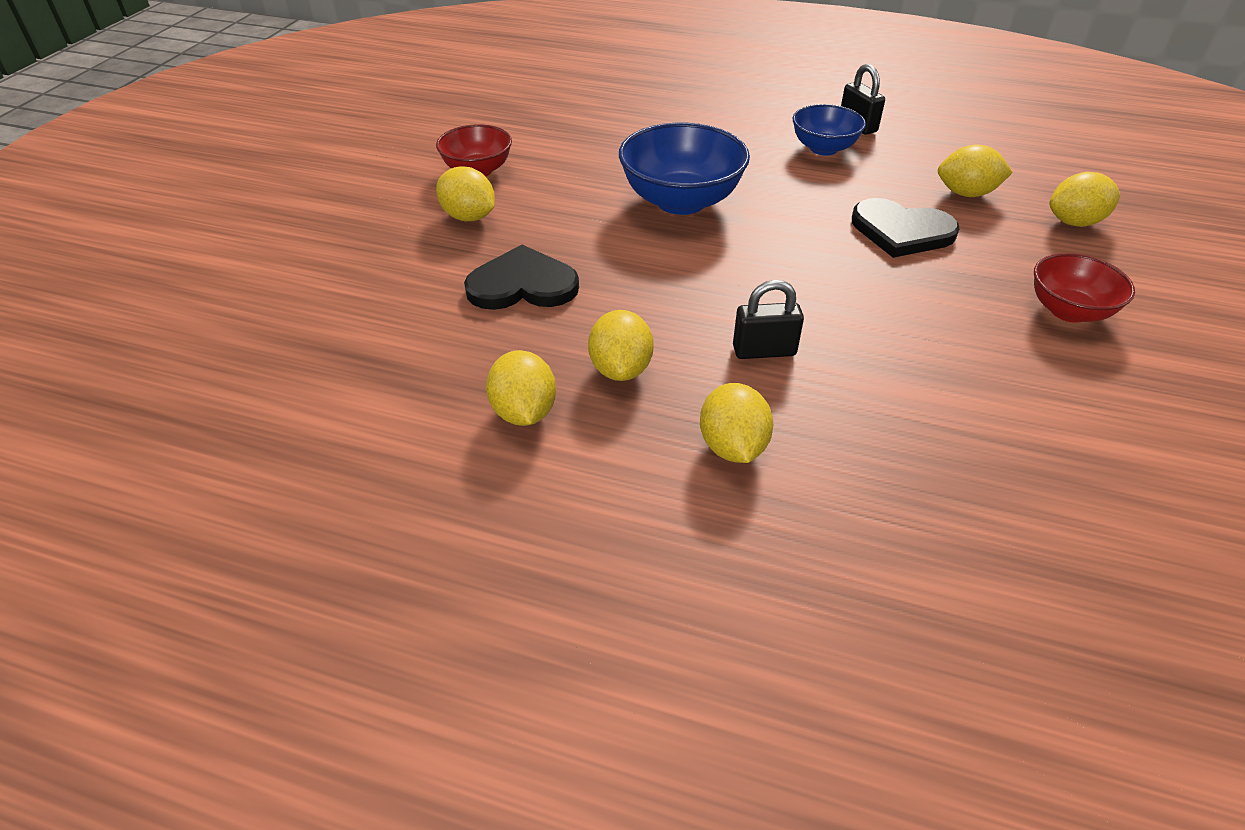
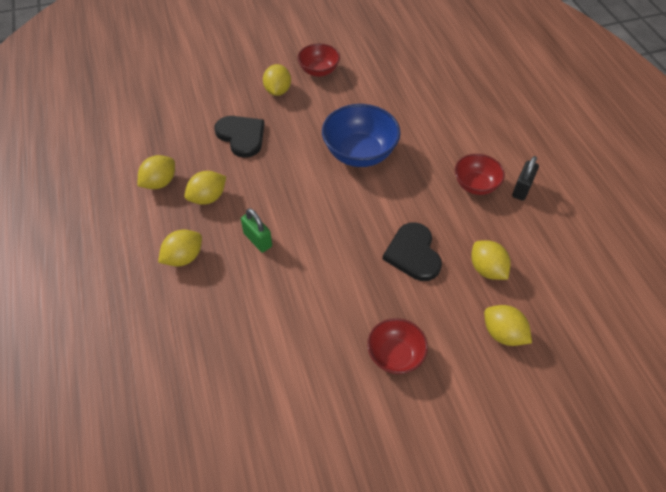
camera: 55 degrees right, 10 degrees up
black padlock [733,280,804,359] -> green padlock [241,208,272,253]
blue bowl [793,104,866,156] -> red bowl [455,154,505,195]

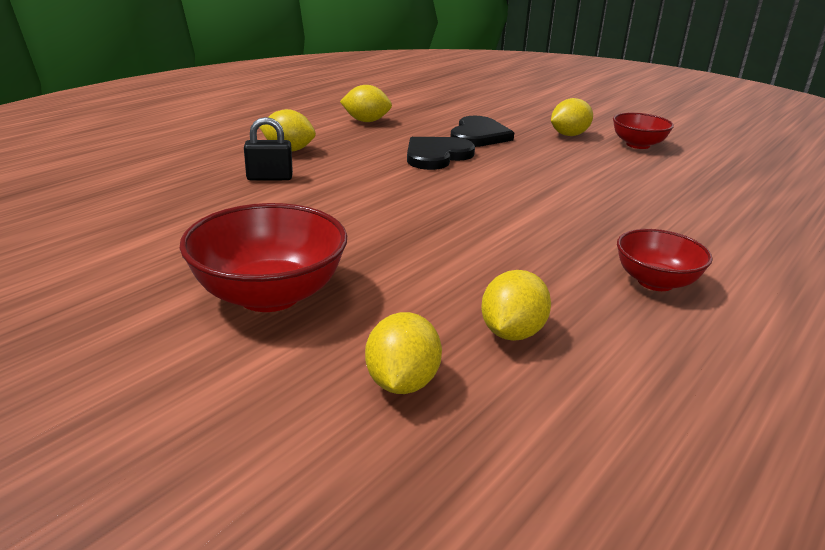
camera: 55 degrees right, 25 degrees down
yellow lemon [184,171,226,205] -> none
green padlock [241,208,272,253] -> none
blue bowl [322,104,401,167] -> none
red bowl [367,318,428,374] -> red bowl [179,203,347,312], size x1.62
black heart [382,222,442,281] -> black heart moved to [407,137,475,170]
black padlock [512,156,539,201] -> black padlock moved to [244,117,293,181]

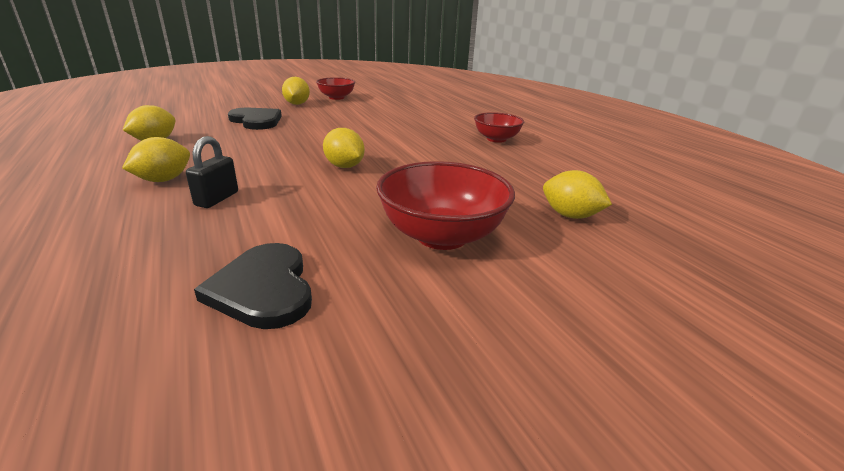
camera: 65 degrees left, 0 degrees up
black heart [407,137,475,170] -> black heart moved to [194,243,312,329]
yellow lemon [481,270,551,341] -> yellow lemon moved to [323,128,365,168]

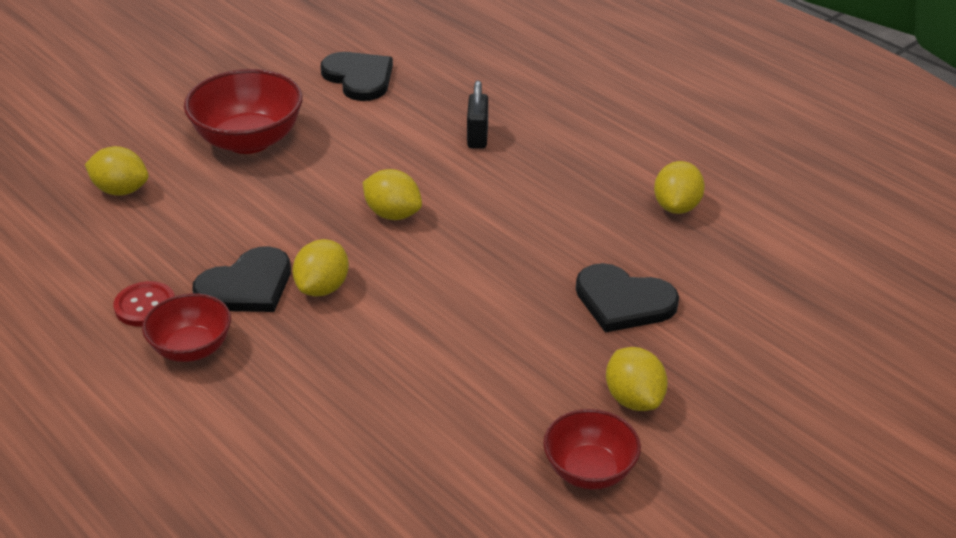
camera: 165 degrees right, 10 degrees up
yellow lemon [122,137,190,182] -> yellow lemon moved to [292,239,349,296]
none -> red button [114,281,175,326]
none -> black heart [192,246,291,312]

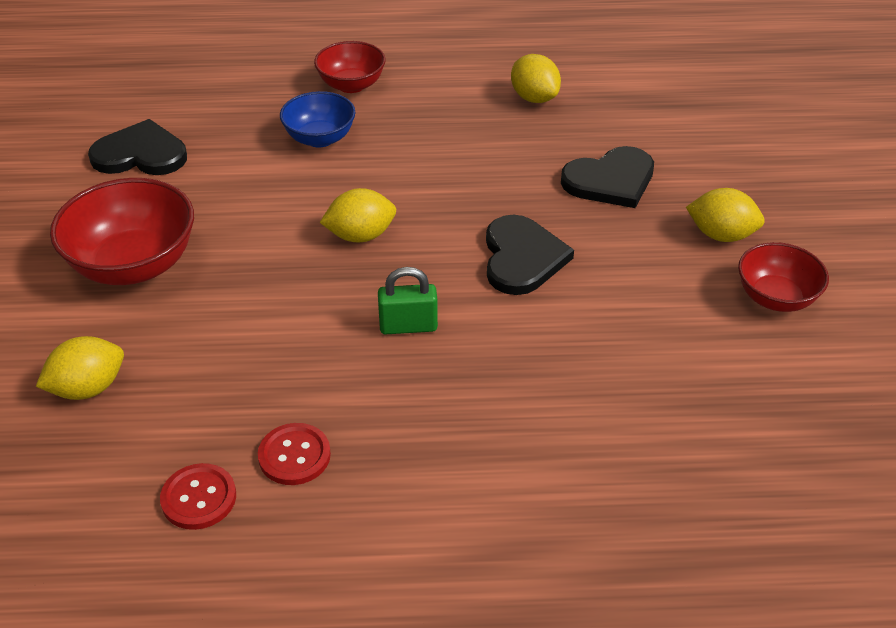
camera: 50 degrees left, 5 degrees up
red bowl [142,293,231,362] -> red bowl moved to [314,41,385,93]
black heart [192,246,291,312] -> black heart moved to [486,215,574,295]
yellow lemon [292,239,349,296] -> green padlock [378,267,438,335]
black padlock [467,81,488,149] -> blue bowl [280,91,356,147]
none -> red button [160,463,236,530]

